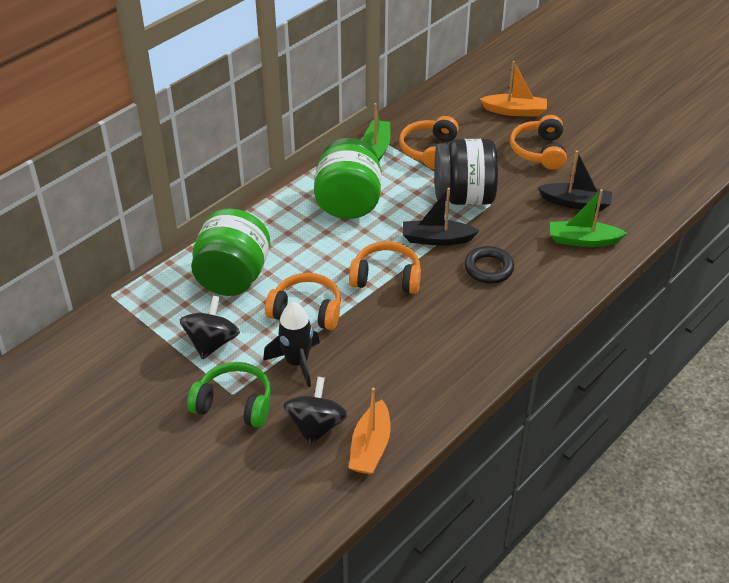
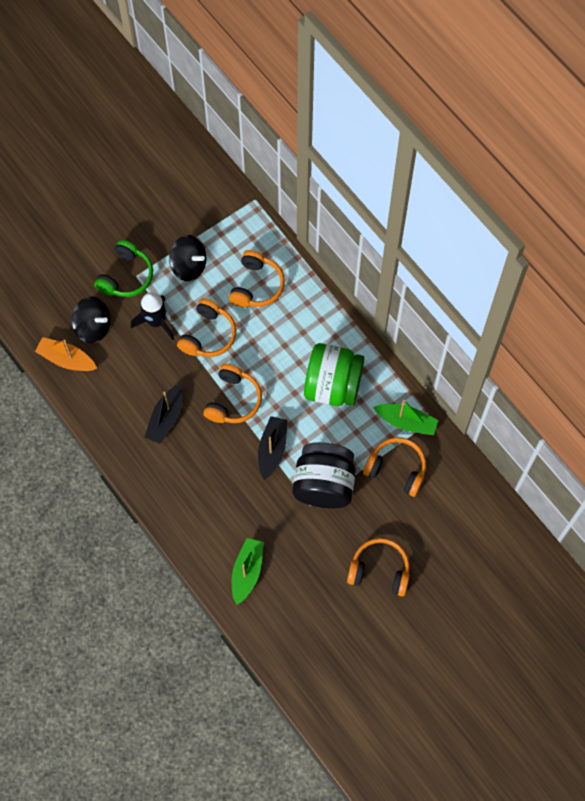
camera: 100 degrees right, 25 degrees up
green jar [191,208,270,296] -> orange headphones [229,250,285,308]
black ring [464,246,514,284] -> none
orange boat [480,61,547,116] -> none
black boat [538,150,612,211] -> black boat moved to [145,384,183,444]

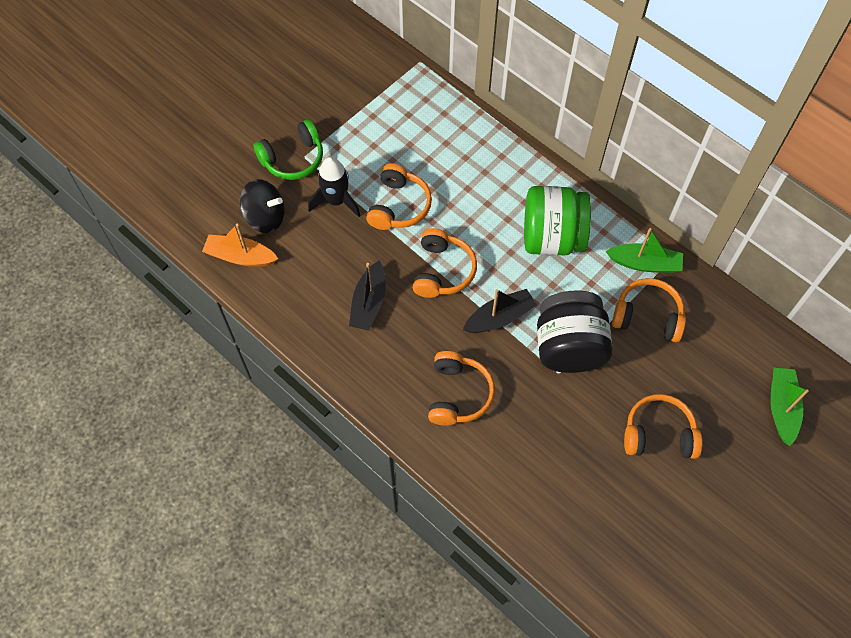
camera: 10 degrees left, 5 degrees down
green headphones [94,240,153,297] -> green headphones turned 45 degrees clockwise [253,119,323,180]
black spinning top [169,235,206,281] -> none
orange headphones [229,250,285,308] -> orange headphones moved to [428,351,495,426]
green boat [232,538,264,605] -> green boat moved to [770,368,809,446]
black boat [258,416,287,480] -> black boat turned 60 degrees clockwise [463,289,537,333]

